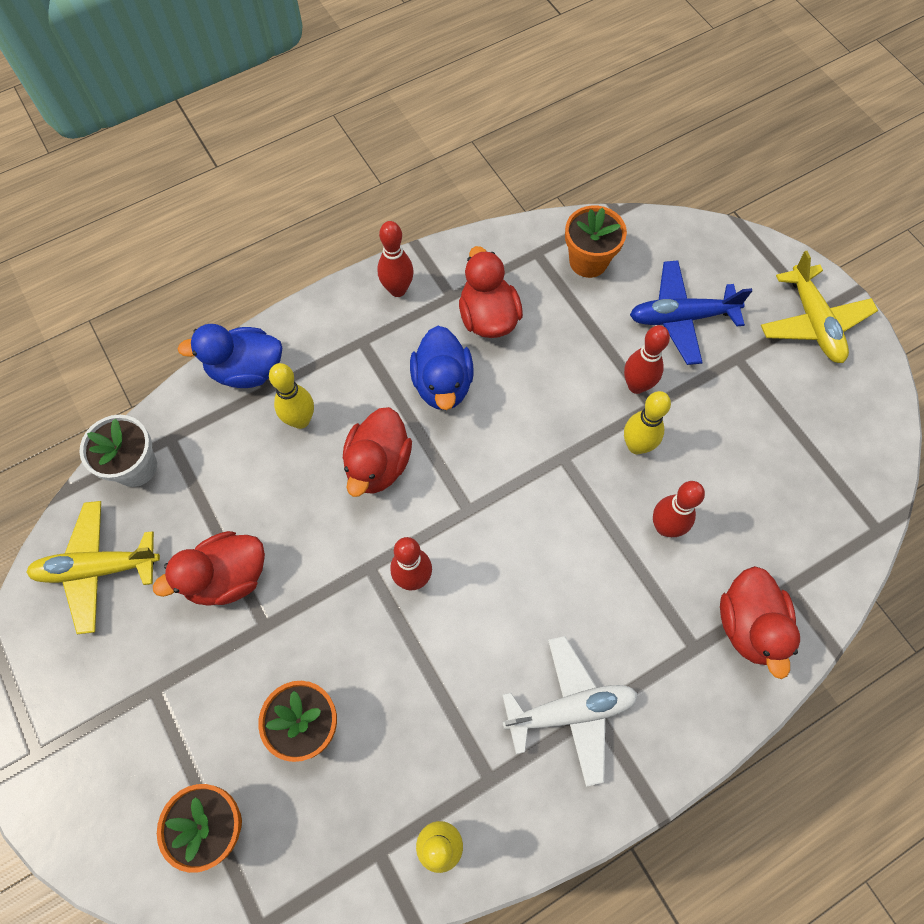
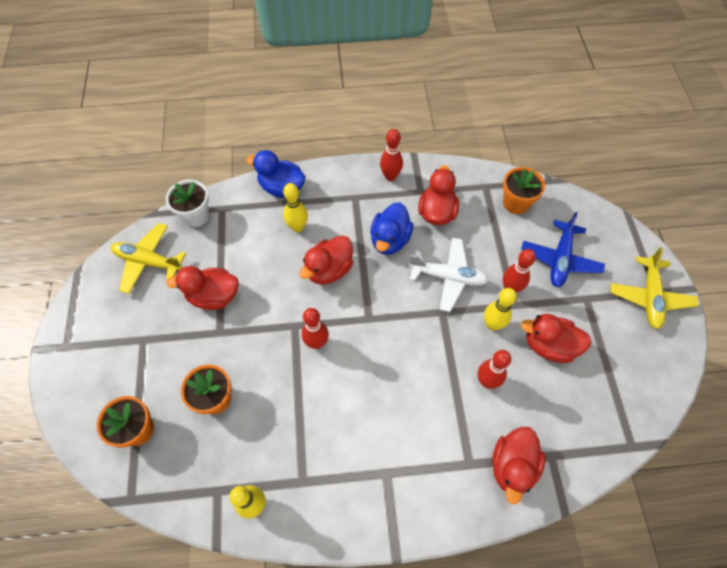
camera: 25 degrees right, 5 degrees down
white plane [502,636,638,787] -> white plane moved to [409,238,489,312]
blue plane [630,260,752,365] -> blue plane turned 90 degrees counterclockwise [521,212,605,287]
none -> red duck [521,314,592,363]

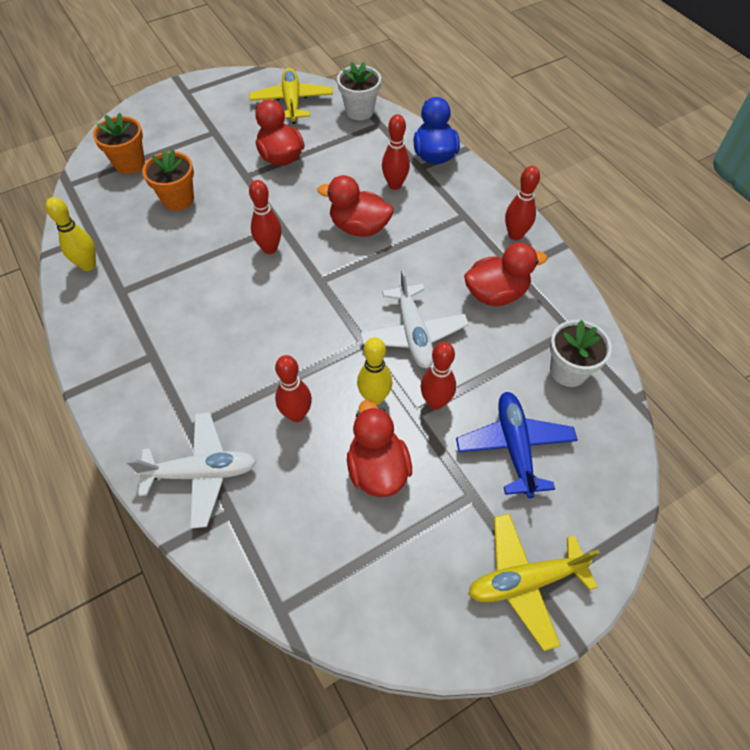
camera: 65 degrees right, 5 degrees down
yellow bowling pin [283,183,308,232] -> red bowling pin [382,114,410,190]
blue duck [370,202,413,255] -> none
red duck [492,427,545,504] -> white plane [127,413,256,529]
orange flower pot [503,167,545,214] -> white flower pot [550,320,612,387]
blue plane [521,212,605,287] -> blue plane turned 90 degrees clockwise [456,392,578,498]

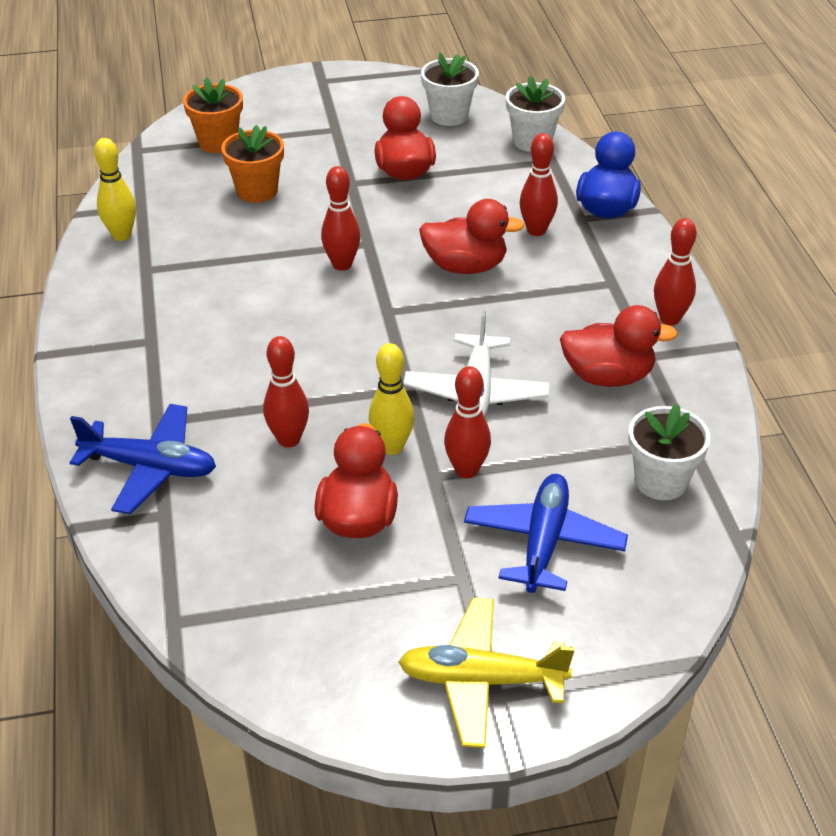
camera: 20 degrees right, 15 degrees down
white plane [127,413,256,529] -> blue plane [70,404,216,514]
yellow plane [249,68,333,124] -> white flower pot [421,53,479,126]
red duck [317,175,394,237] -> red duck turned 150 degrees clockwise [419,199,525,274]

